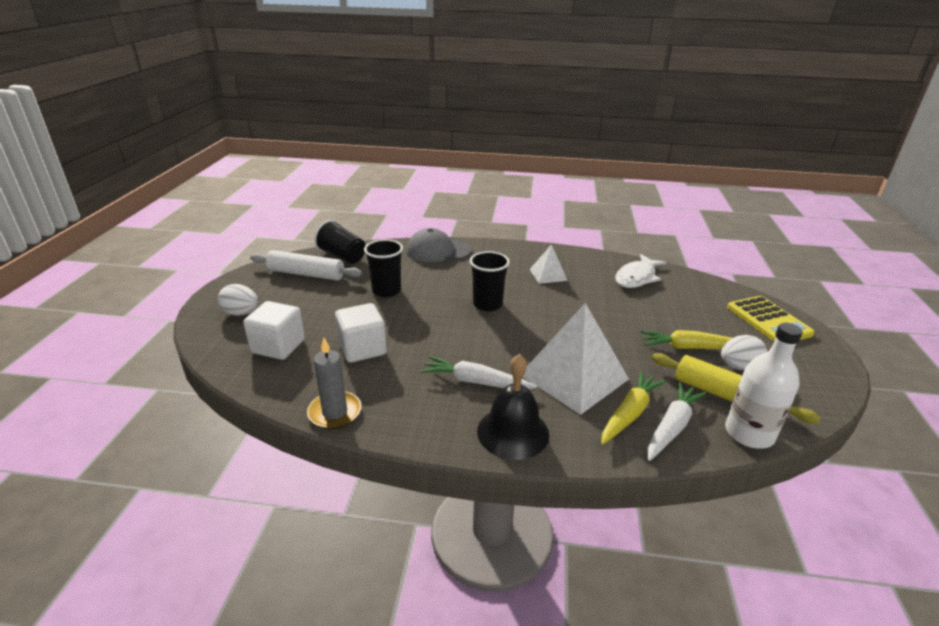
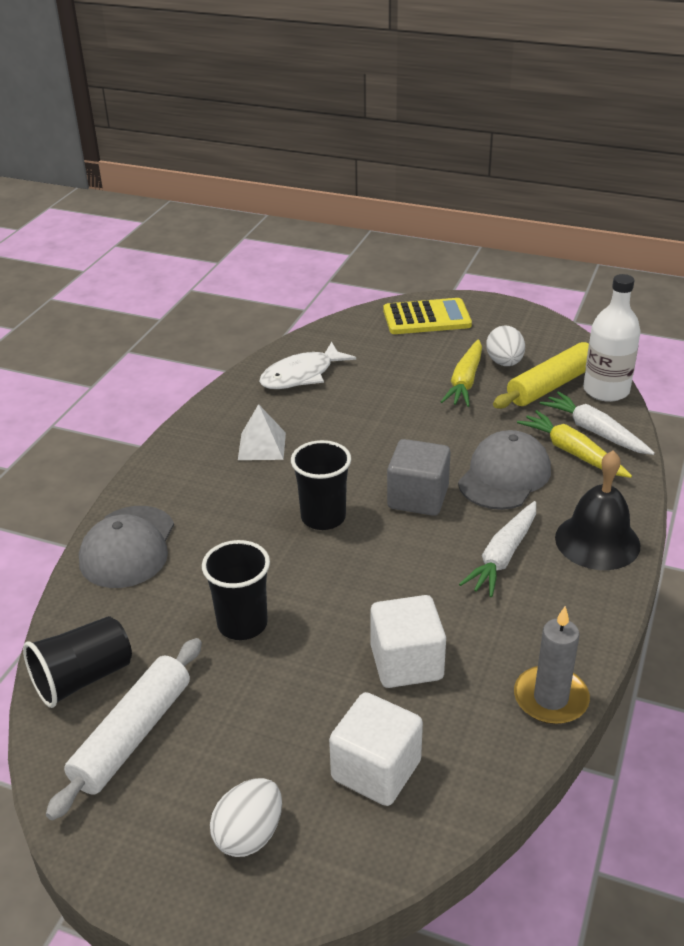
camera: 75 degrees left, 5 degrees up
white pyramid [523,303,629,415] -> grey cap [458,430,551,510]
white fish [615,254,667,288] -> white fish turned 90 degrees clockwise [259,342,356,389]
none -> grey cube [387,439,451,516]

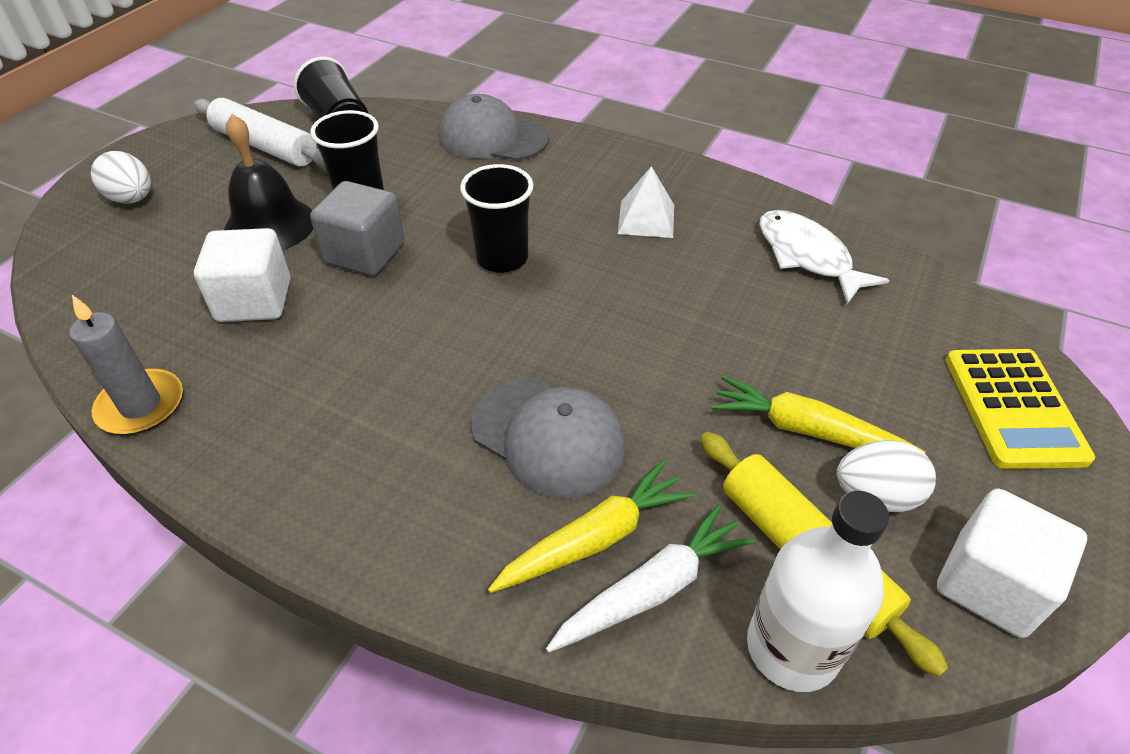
camera: 95 degrees right, 10 degrees up
white cube [329,692,423,806] -> white cube moved to [937,489,1087,638]
grey cube [387,439,451,516] -> grey cube moved to [310,181,405,276]
white carrot [459,501,536,597] -> none
black bell [555,450,640,570] -> black bell moved to [224,114,313,250]

